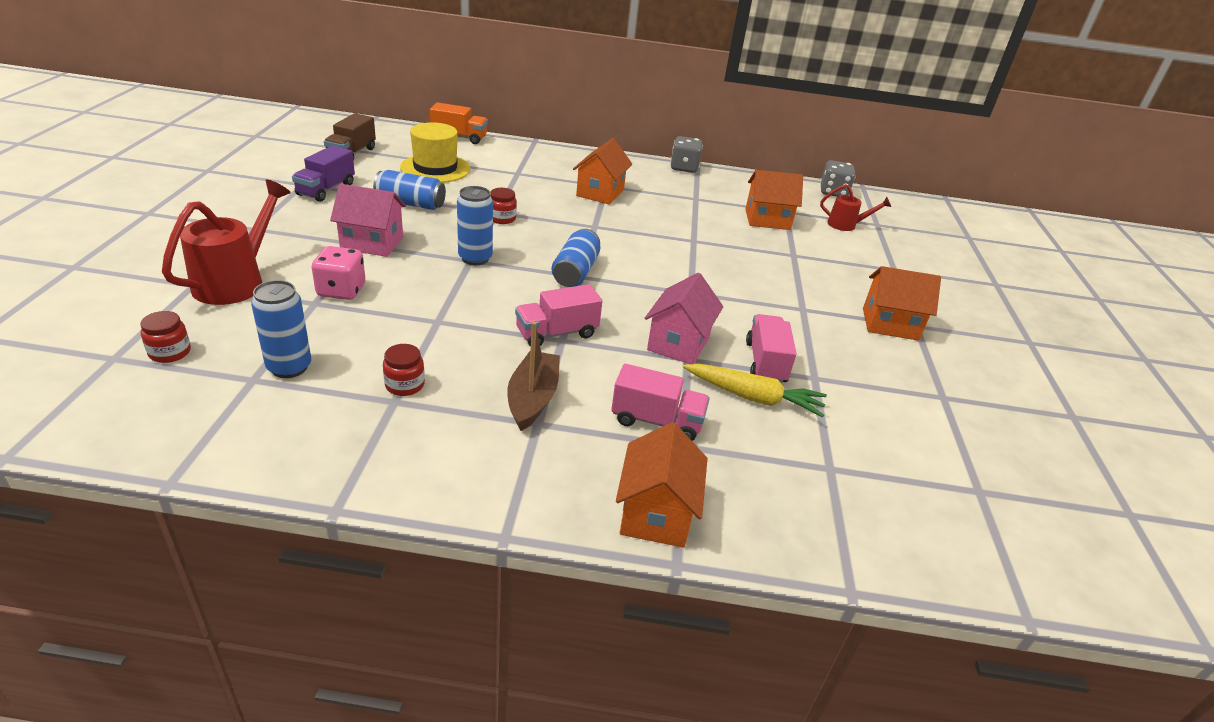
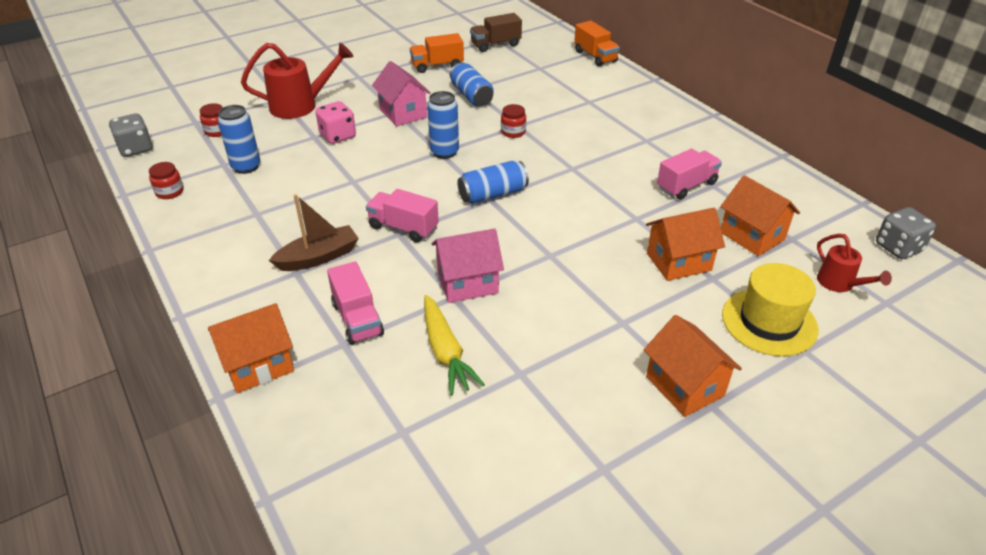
camera: 55 degrees right, 5 degrees up
purple truck [292,145,355,202] -> orange truck [410,33,464,73]
red jar [383,344,425,396] -> red jar moved to [149,162,184,199]
yellow hat [400,122,470,183] -> yellow hat moved to [722,263,819,356]
orange house [573,138,632,205] -> orange house moved to [646,208,725,281]
grey dice [670,136,703,173] -> grey dice moved to [109,114,153,157]
pink truck [746,314,797,384] -> pink truck moved to [657,149,722,200]

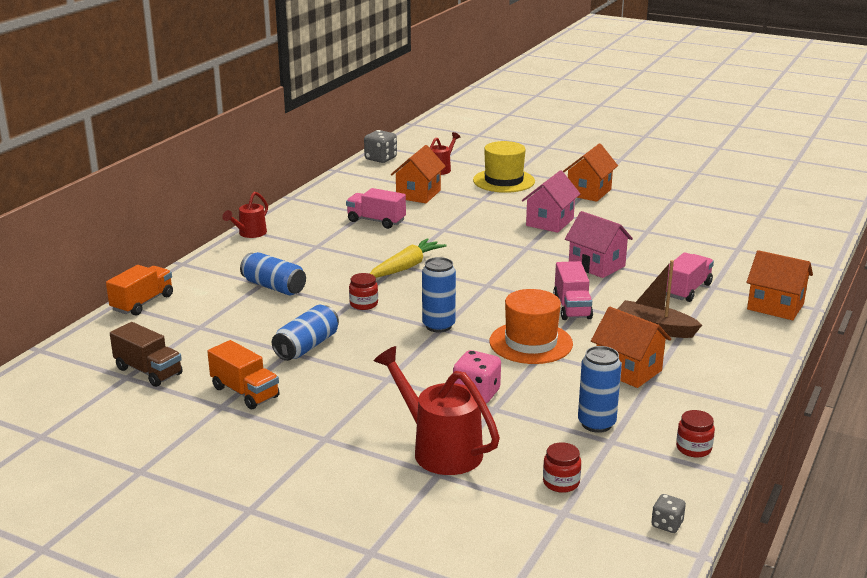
camera: 120 degrees left, 15 degrees down
grey dice [109,114,153,157] -> grey dice [651,494,686,533], size x0.58
pink house [372,61,431,126] -> pink house moved to [522,170,580,233]
yellow carrot [424,295,485,396] -> yellow carrot moved to [370,238,447,278]
blue can [457,161,529,204] -> blue can moved to [240,252,306,295]
orange house [646,208,725,281] -> orange house moved to [591,307,671,388]
none -> red watering can [222,192,268,238]
none -> orange hat [489,289,573,364]

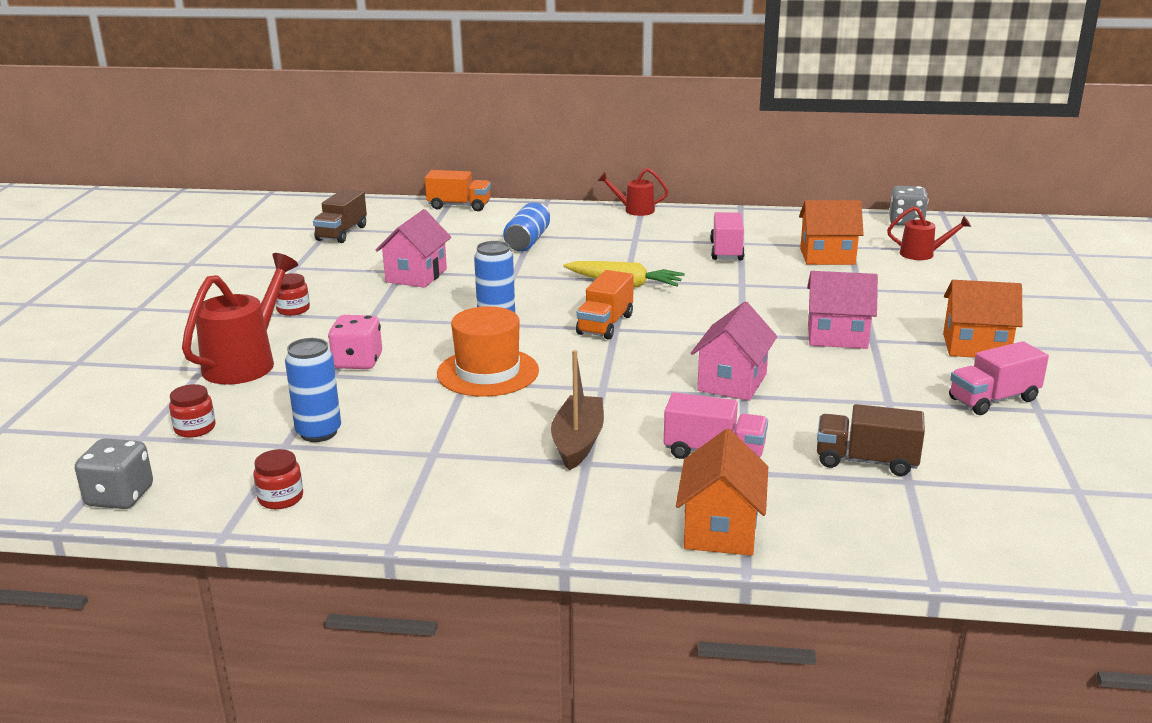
camera: 70 degrees right, 0 degrees up
orange truck [207,340,280,409] -> orange truck moved to [576,270,634,340]
blue can [272,305,339,361] -> pink house [375,209,451,288]
red jar [349,273,378,310] -> red jar moved to [275,273,310,316]
yellow hat [473,141,535,193] -> none
pink truck [553,261,593,320] -> pink truck moved to [949,341,1049,415]
orange house [591,307,671,388] -> none
grey dice [651,494,686,533] -> grey dice [75,438,153,509], size x1.73
none -> brown truck [817,404,925,476]

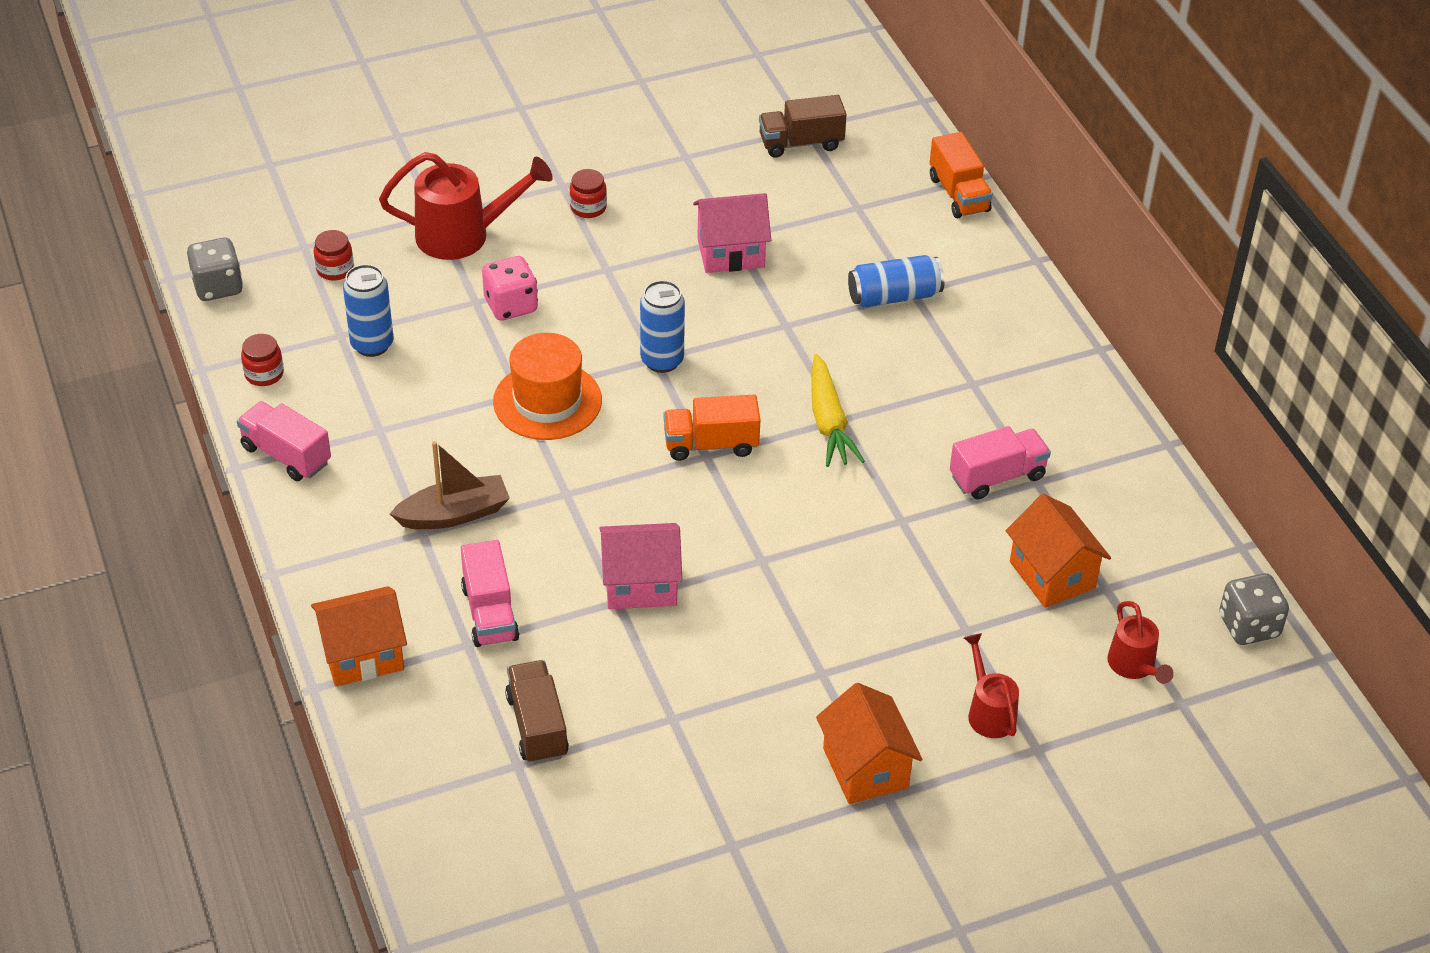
camera: 60 degrees right, 20 degrees up
red watering can [597,168,668,216] -> red watering can moved to [964,633,1019,738]
pink house [807,271,878,349] -> none
pink truck [949,341,1049,415] -> pink truck moved to [237,401,331,481]

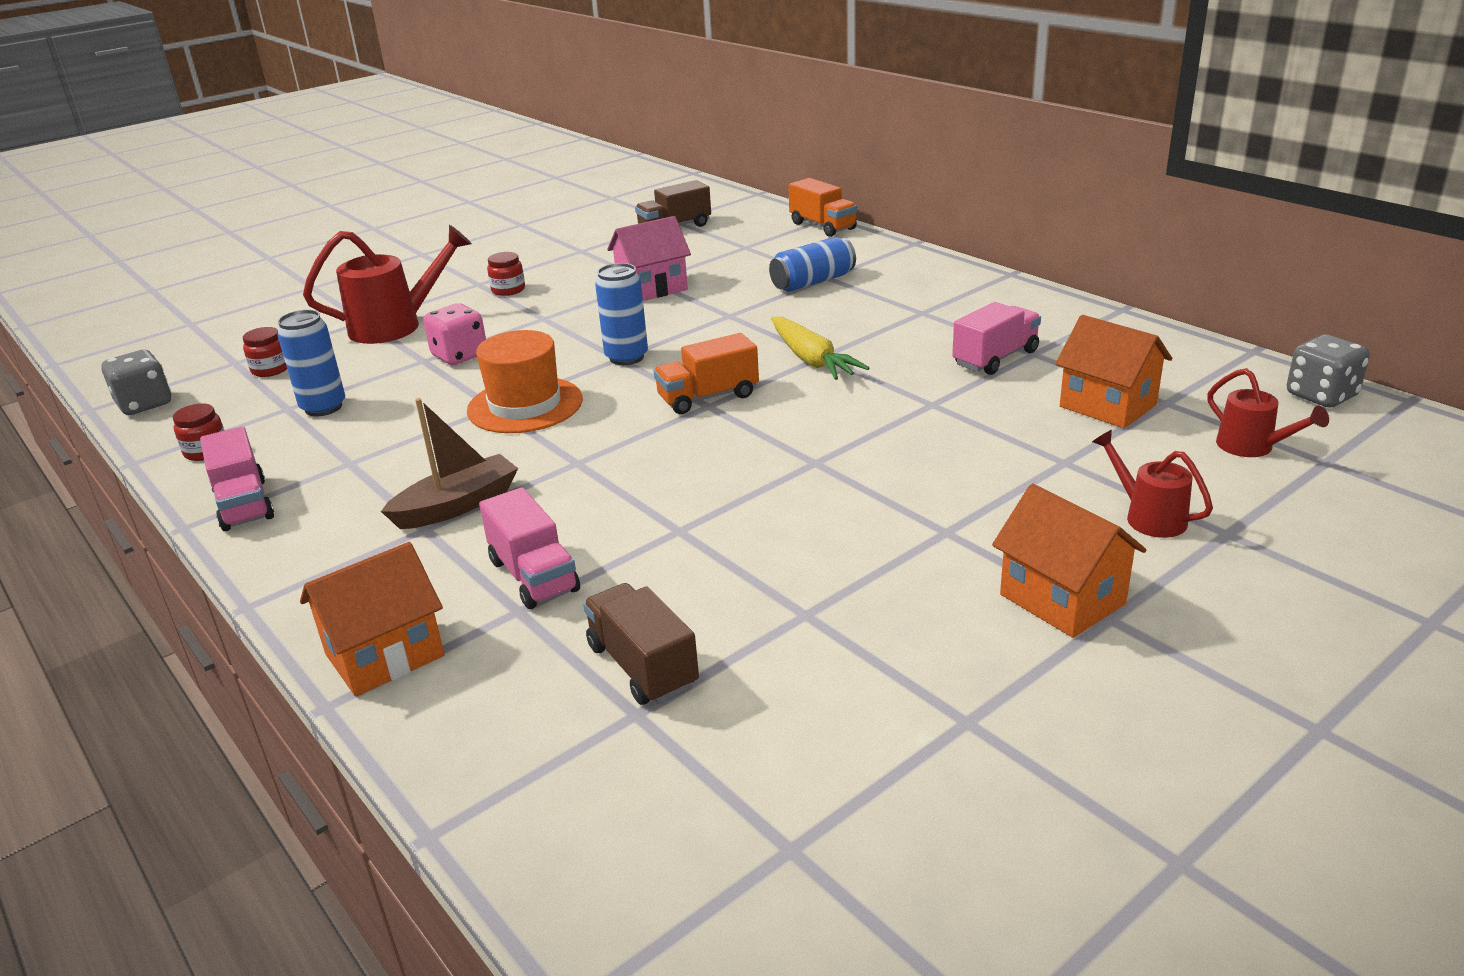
camera: 15 degrees left, 15 degrees down
pink truck [237,401,331,481] -> pink truck turned 135 degrees counterclockwise [200,426,274,531]
pink house [599,523,682,609] -> none

